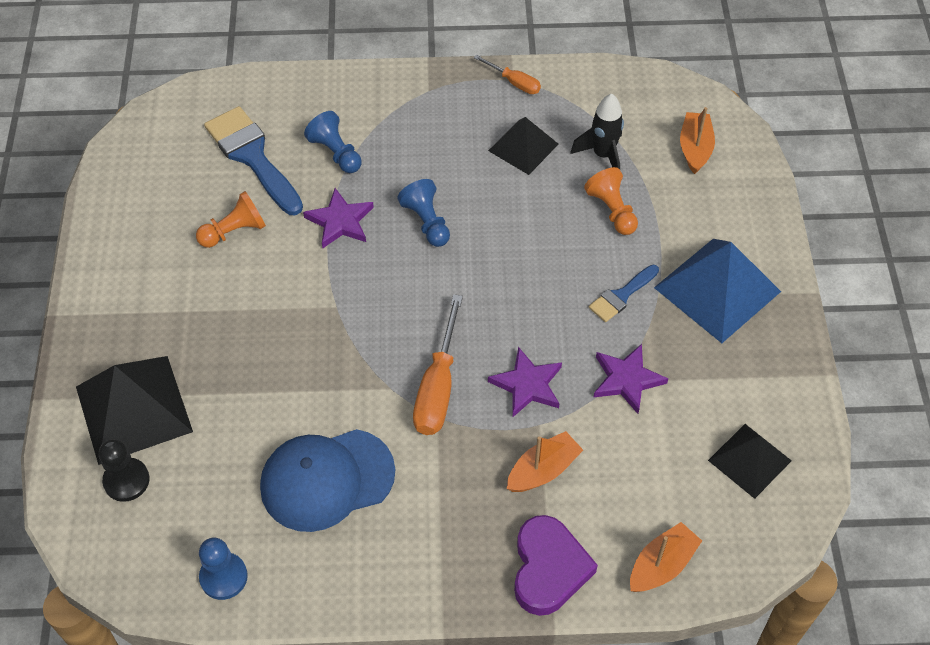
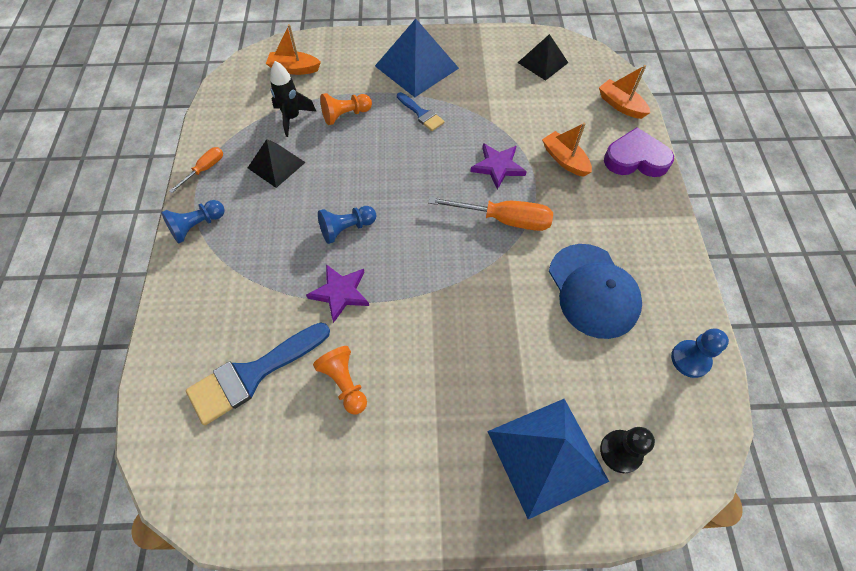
camera: 90 degrees left, 5 degrees up
black pyramid [76,356,193,465] -> blue pyramid [487,399,609,519]
blue pawn [304,111,362,173] -> blue pawn moved to [161,200,225,244]
purple star [593,344,668,414] -> none

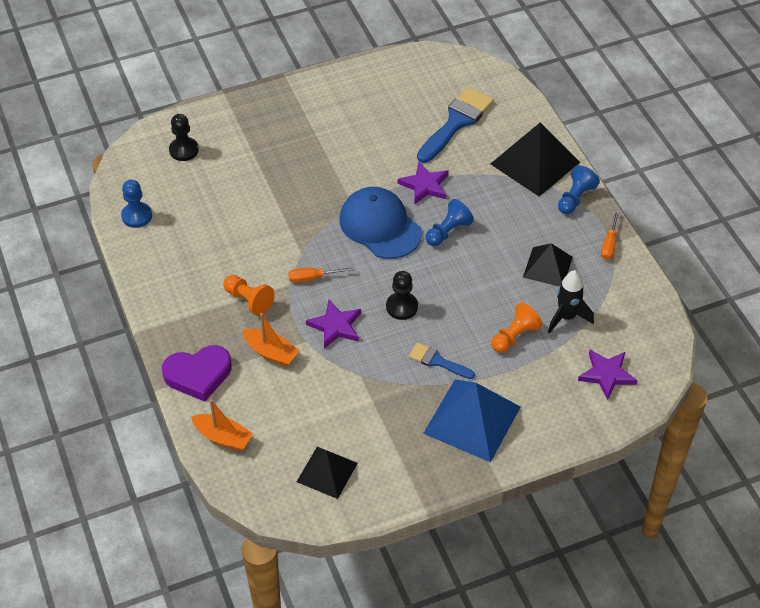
camera: 160 degrees right, 10 degrees down
orange boat [266,24,321,75] -> purple star [578,350,638,400]
orange pawn [313,346,367,414] -> orange pawn moved to [223,275,275,316]
orange screwdriver [428,197,553,231] -> orange screwdriver [288,267,354,283], size x0.56
blue pyramid [487,399,609,519] -> none
blue cap [549,244,642,339] -> blue cap moved to [340,187,422,259]
none -> black pawn [386,271,418,320]
none -> black pyramid [490,123,580,197]

